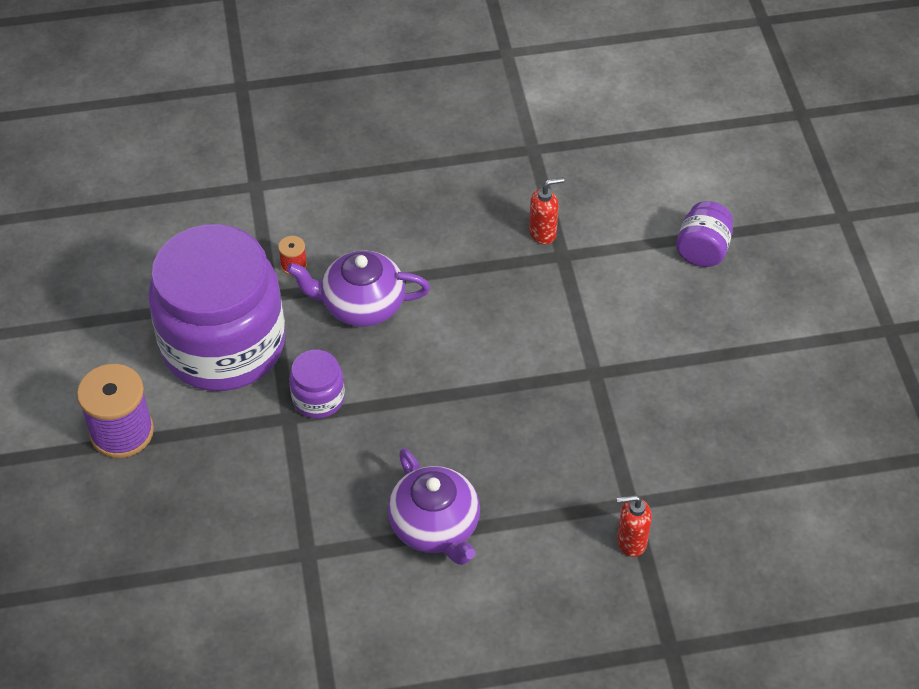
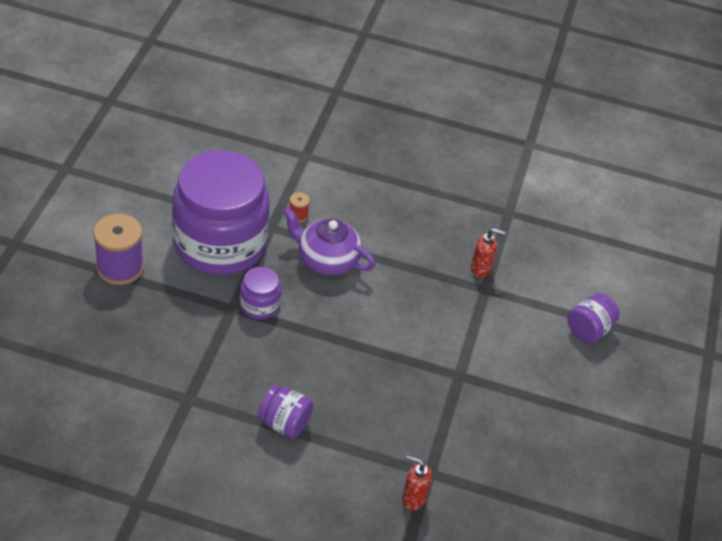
camera: 20 degrees right, 5 degrees down
purple teapot [388,448,480,565] -> purple jar [257,385,313,439]

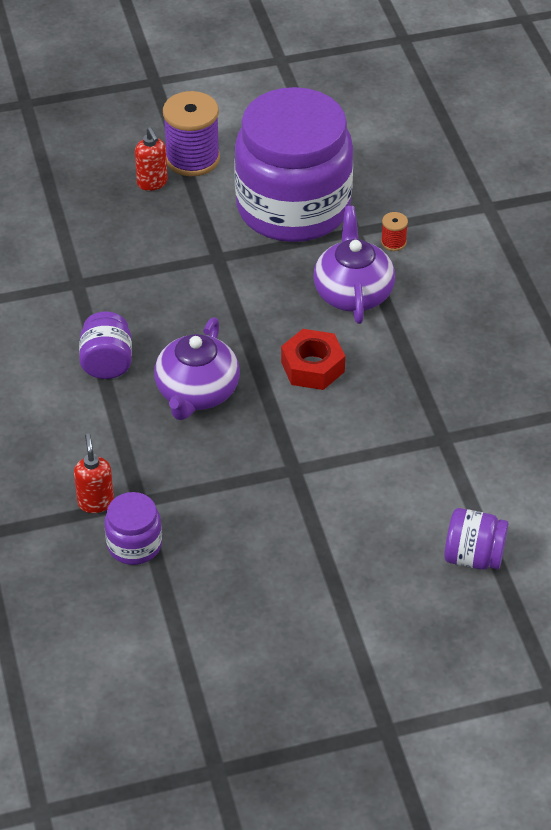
camera: 65 degrees right, 0 degrees up
purple jar [240,267,281,319] -> purple jar moved to [104,492,162,565]
red soap dispenser [471,228,506,278] -> red soap dispenser moved to [135,127,167,191]
none -> purple teapot [154,317,240,420]
none -> red nut [281,329,345,390]

